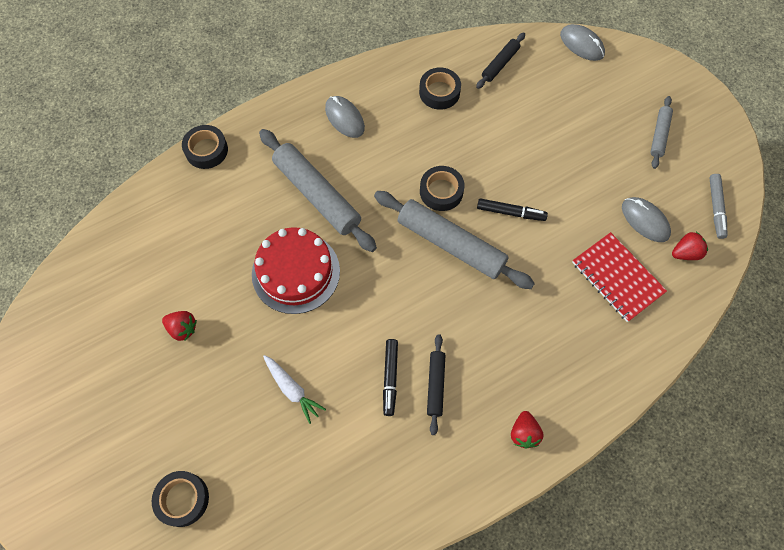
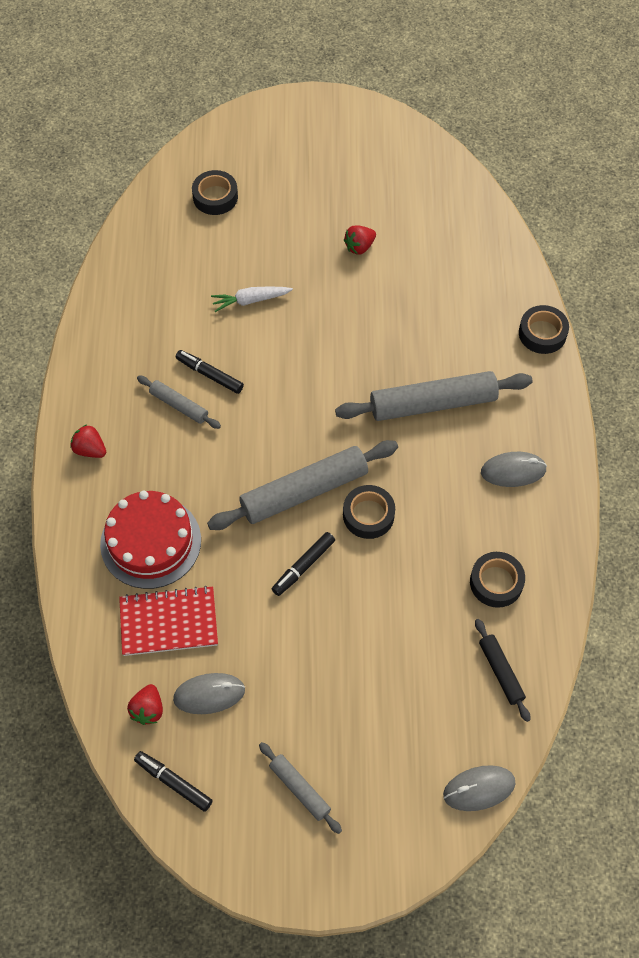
camera: 120 degrees right, 5 degrees down
red cake [252,227,340,314] -> red cake moved to [100,491,201,589]
black rolling pin [427,334,445,435] -> grey rolling pin [137,376,221,429]
grey marker [709,174,728,239] -> black marker [134,751,213,812]

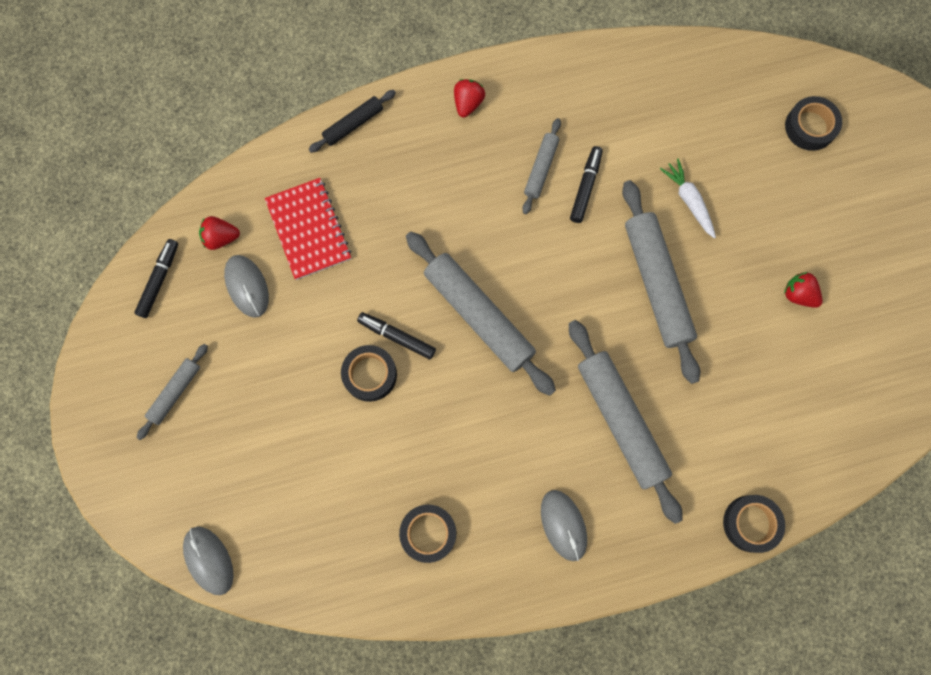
camera: 75 degrees right, 15 degrees up
red cake [100,491,201,589] -> none
black tape [343,485,395,539] -> black tape moved to [341,345,397,402]
black rolling pin [475,619,530,722] -> black rolling pin moved to [309,90,396,153]
none -> grey rolling pin [622,180,700,384]

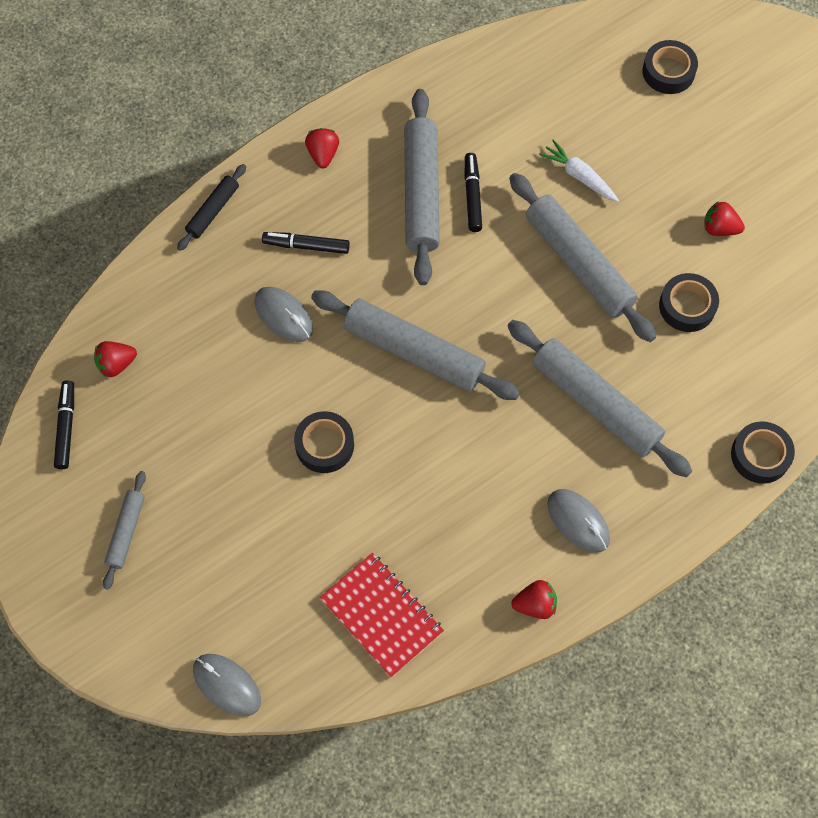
camera: 20 degrees left, 10 degrees down
grey mouse [224,255,269,318] -> grey mouse moved to [254,287,313,342]
red notebook [265,178,351,280] -> red notebook moved to [320,553,444,678]
black marker [357,312,436,360] -> black marker moved to [262,232,350,254]
black tape [399,505,456,563] -> black tape moved to [659,273,719,332]
grey rolling pin [522,118,561,214] -> grey rolling pin [404,89,440,285], size x1.95
none -> red strawberry [511,580,557,619]

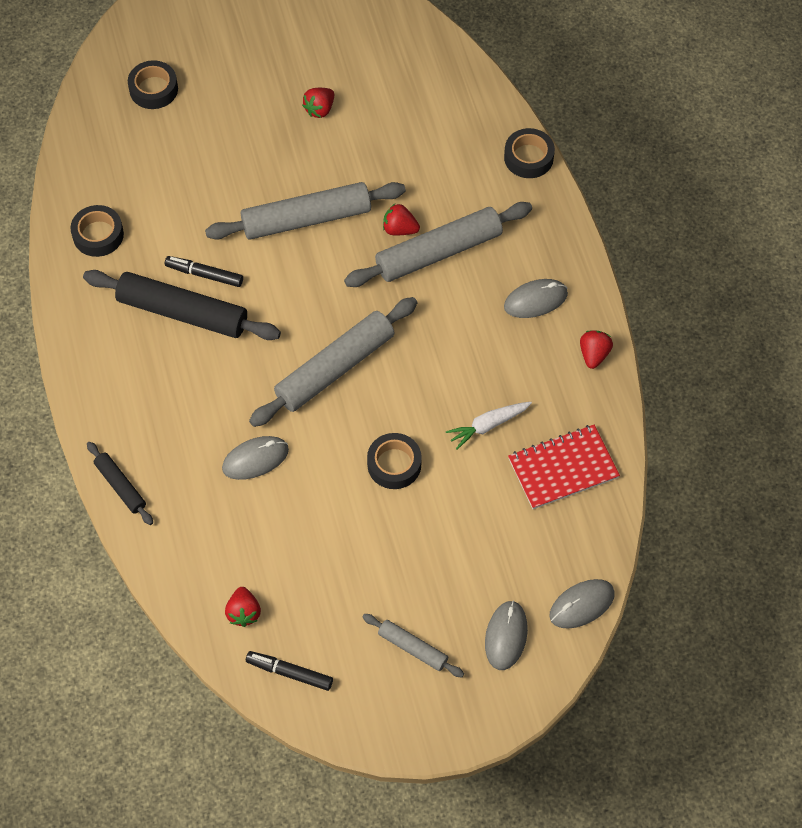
camera: 70 degrees left, 5 degrees down
black marker [262,232,350,254] -> none
red strawberry [305,128,339,168] -> red strawberry moved to [383,204,420,235]
grey rolling pin [404,89,440,285] -> black rolling pin [83,270,281,340]
white carrot [539,139,619,202] -> white carrot moved to [446,402,532,450]
black tape [659,273,719,332] -> black tape moved to [71,205,124,257]
none -> grey mouse [485,601,528,670]

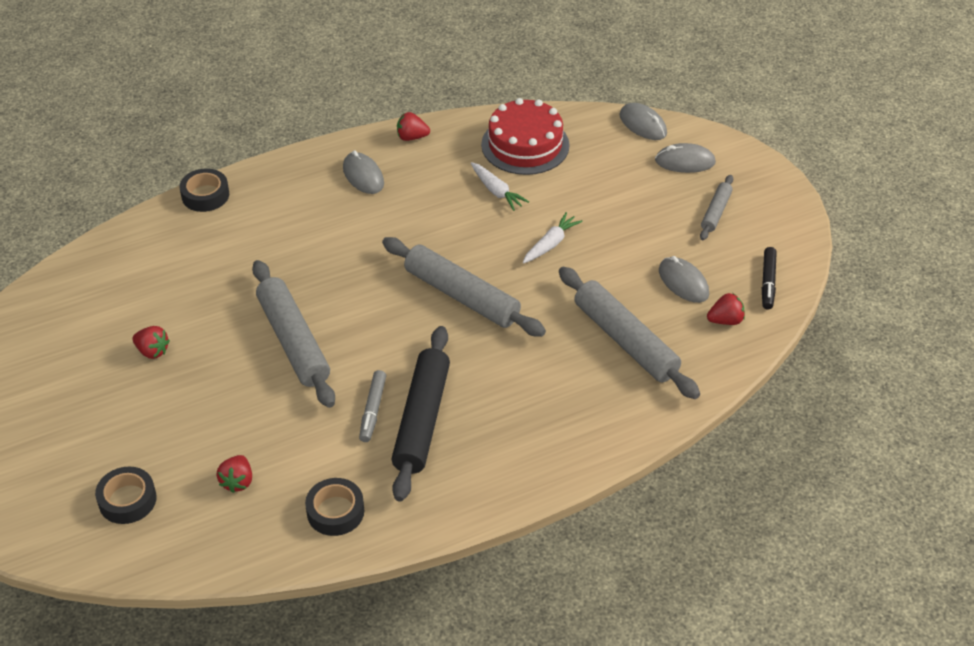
camera: 100 degrees left, 15 degrees down
black rolling pin [87,442,153,525] -> none
black marker [165,256,243,287] -> grey marker [359,370,386,442]
grey mouse [222,436,289,480] -> grey mouse moved to [659,256,709,303]
grey rolling pin [344,202,532,287] -> grey rolling pin moved to [559,267,700,399]
black tape [367,433,422,489] -> white carrot [523,212,583,263]
red strawberry [383,204,420,235] -> red strawberry moved to [216,455,252,493]
red notebook [508,425,620,509] -> red cake [481,98,570,175]

